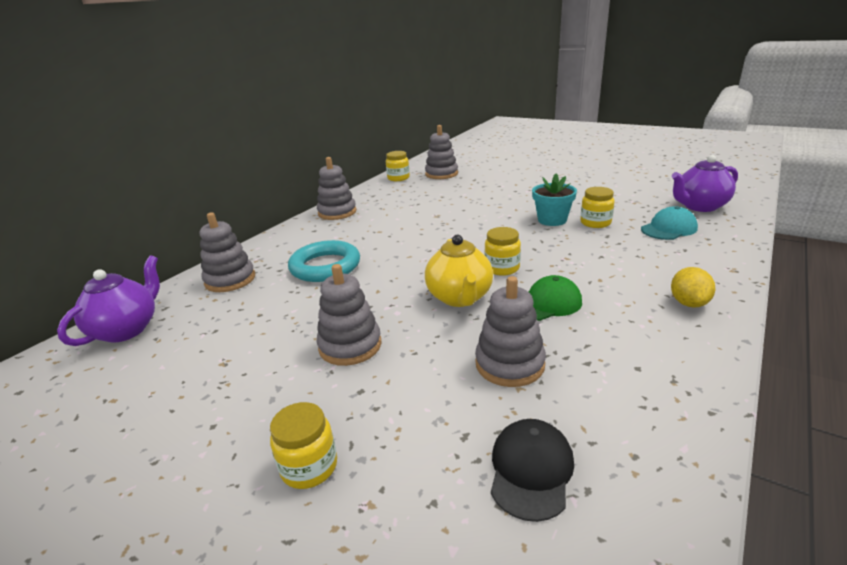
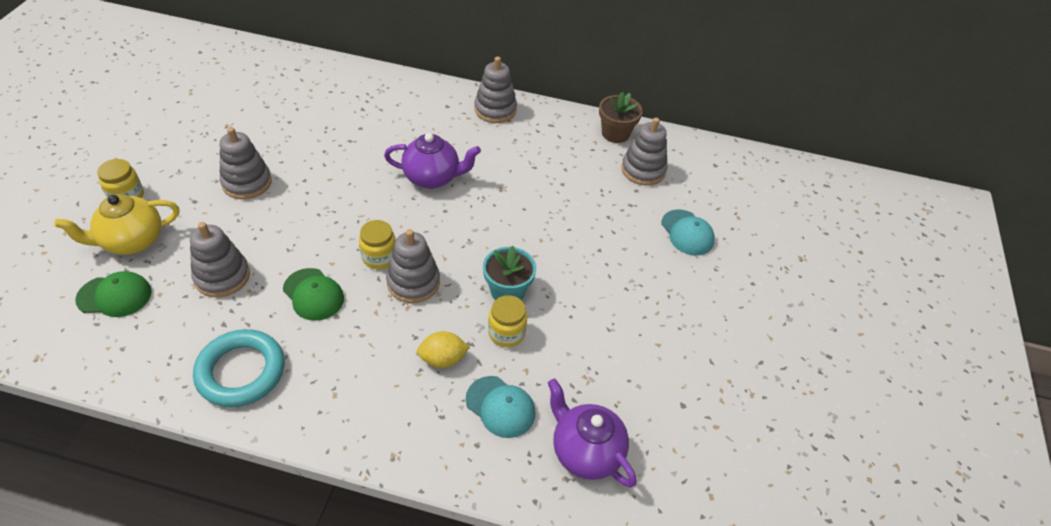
camera: 65 degrees right, 20 degrees up
purple teapot [57,255,160,346] -> purple teapot moved to [384,133,481,189]
grey stacking toy [200,212,255,292] -> grey stacking toy moved to [386,229,440,303]
turquoise ring [288,240,360,282] -> turquoise ring moved to [193,329,284,407]
yellow jar [386,151,410,181] -> brown flower pot [599,92,643,143]
yellow teapot [425,235,493,307] -> yellow teapot moved to [54,194,179,255]
black cap [491,419,574,522] -> green cap [75,271,152,317]
yellow lemon [671,267,715,308] -> yellow lemon moved to [417,331,470,368]
none -> turquoise cap [661,210,715,256]

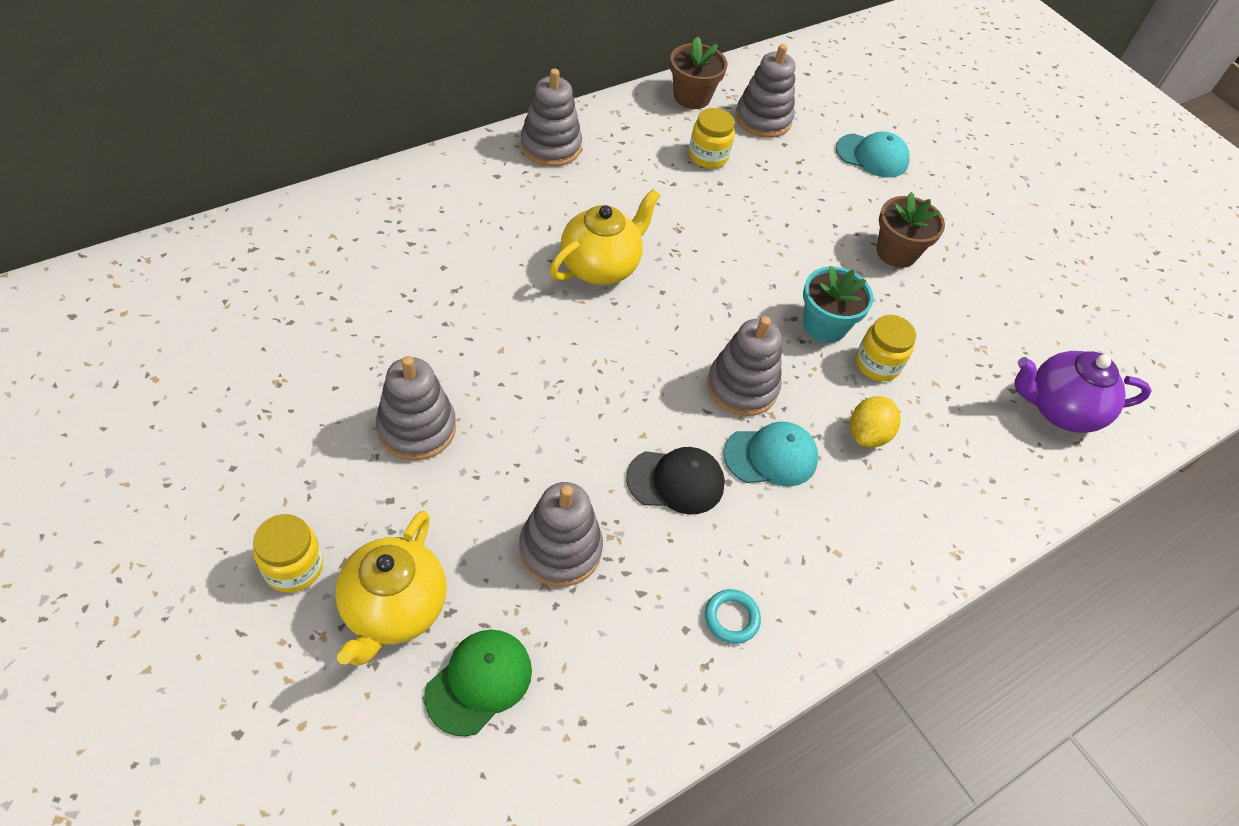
camera: 50 degrees left, 5 degrees up
turquoise ring [193,329,284,407] -> turquoise ring [705,589,761,644], size x0.45
green cap [283,268,344,321] -> black cap [626,447,725,515]
yellow jar [359,220,396,269] -> yellow jar moved to [689,108,735,169]
purple teapot [384,133,481,189] -> yellow teapot [549,189,660,285]
turquoise cap [466,376,535,438] -> turquoise cap moved to [723,421,819,487]
none -> brown flower pot [876,192,945,268]

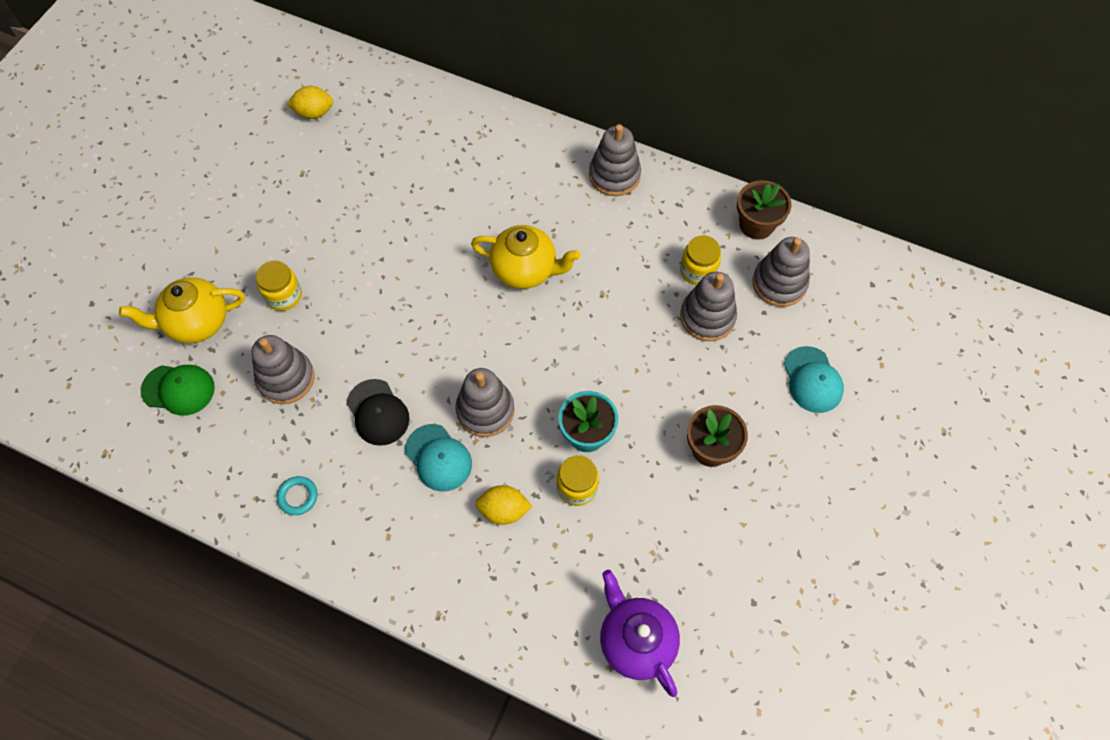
camera: 65 degrees right, 10 degrees up
yellow jar [253,514,323,593] -> yellow jar moved to [256,261,302,311]
grey stacking toy [376,356,456,461] -> grey stacking toy moved to [680,272,737,341]
none -> yellow lemon [287,86,333,119]

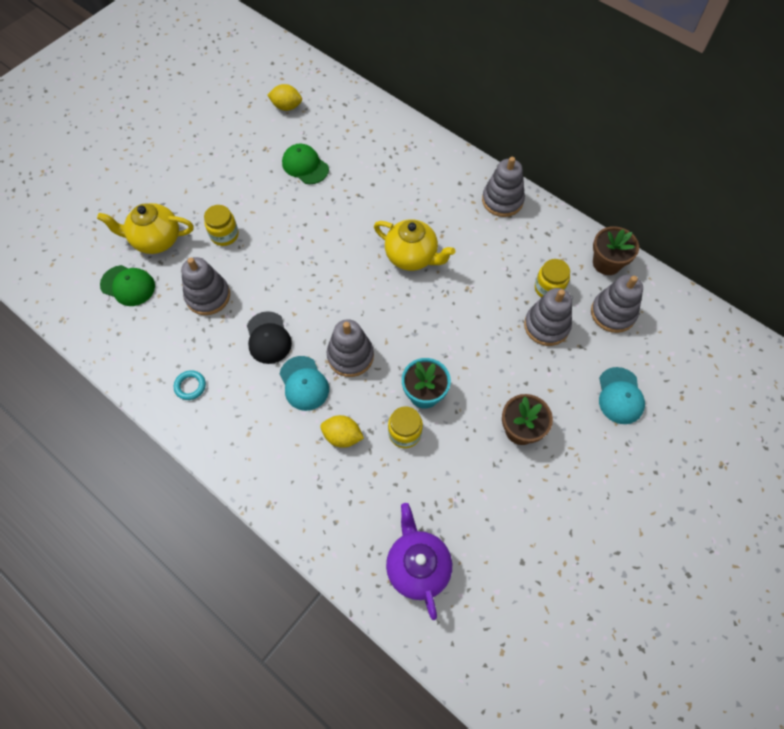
camera: 15 degrees right, 0 degrees up
none -> green cap [282,144,329,184]

